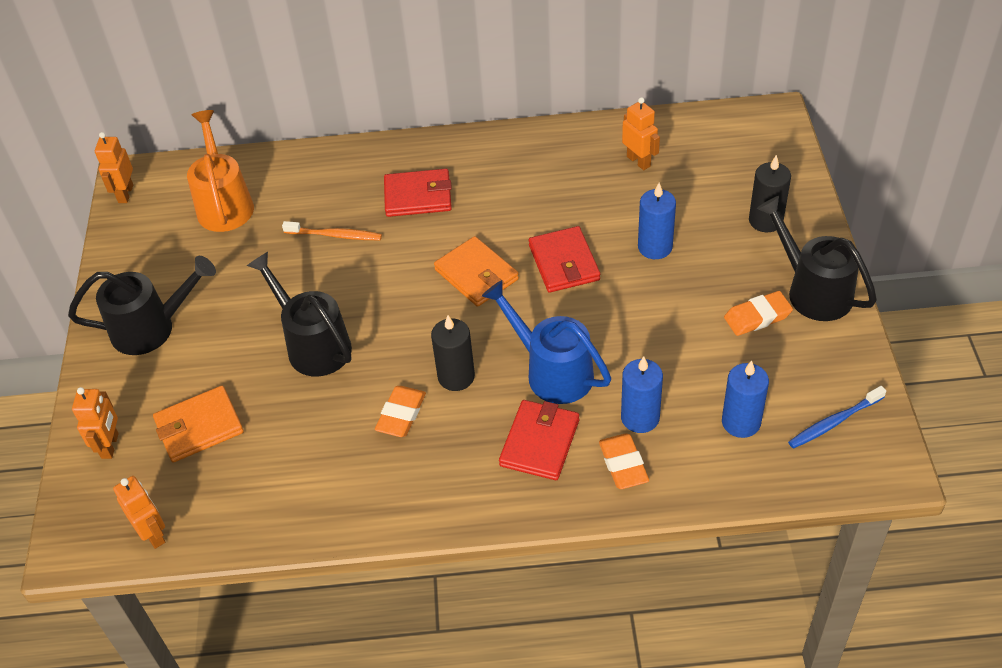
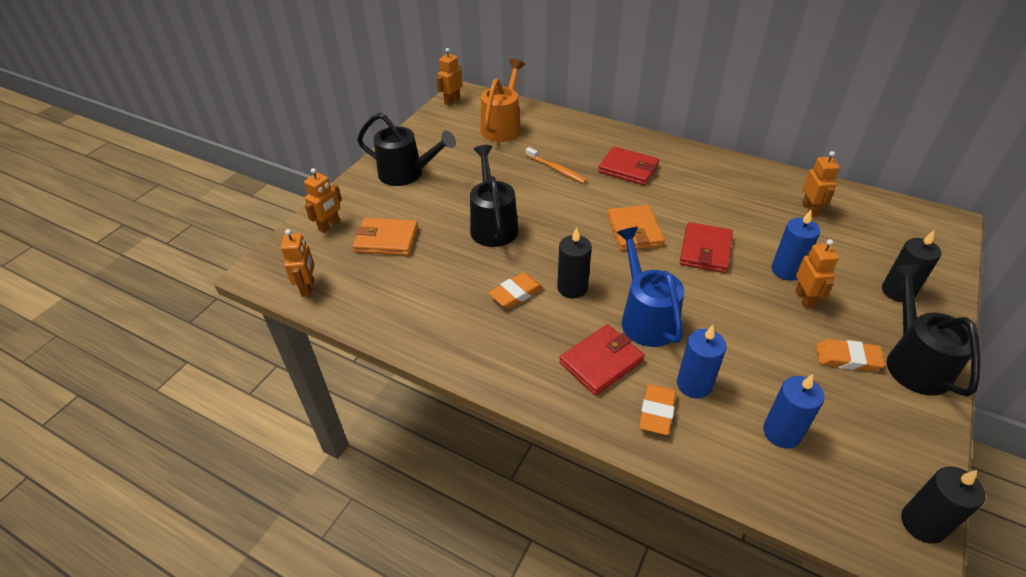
camera: 30 degrees right, 5 degrees down
blue toothbrush [788,386,886,449] -> none
none -> orange robot [795,239,839,309]
none -> black candle [901,466,986,544]

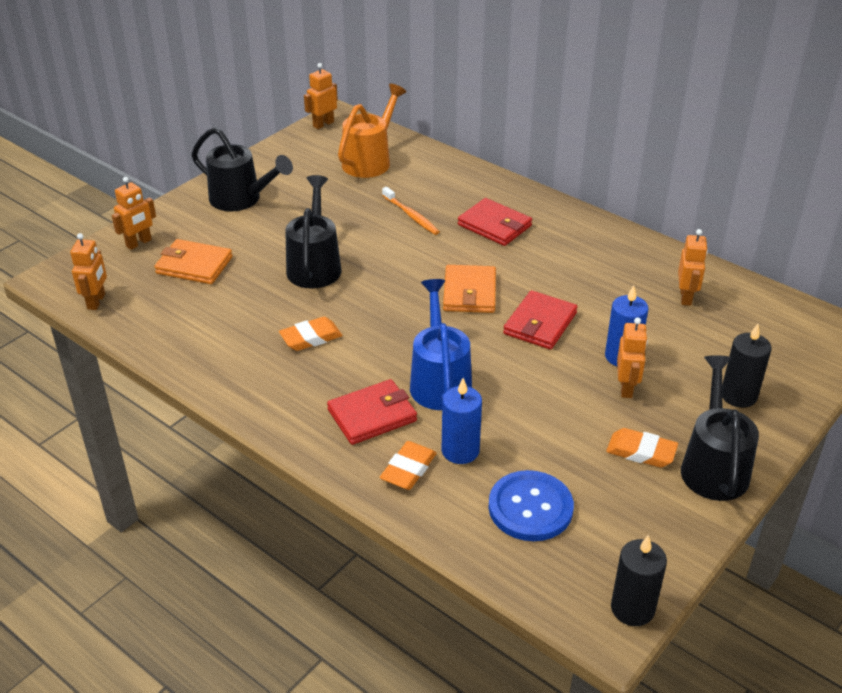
camera: 10 degrees right, 5 degrees down
black candle [557,227,592,299] -> none
blue candle [763,374,824,448] -> blue button [488,470,574,541]

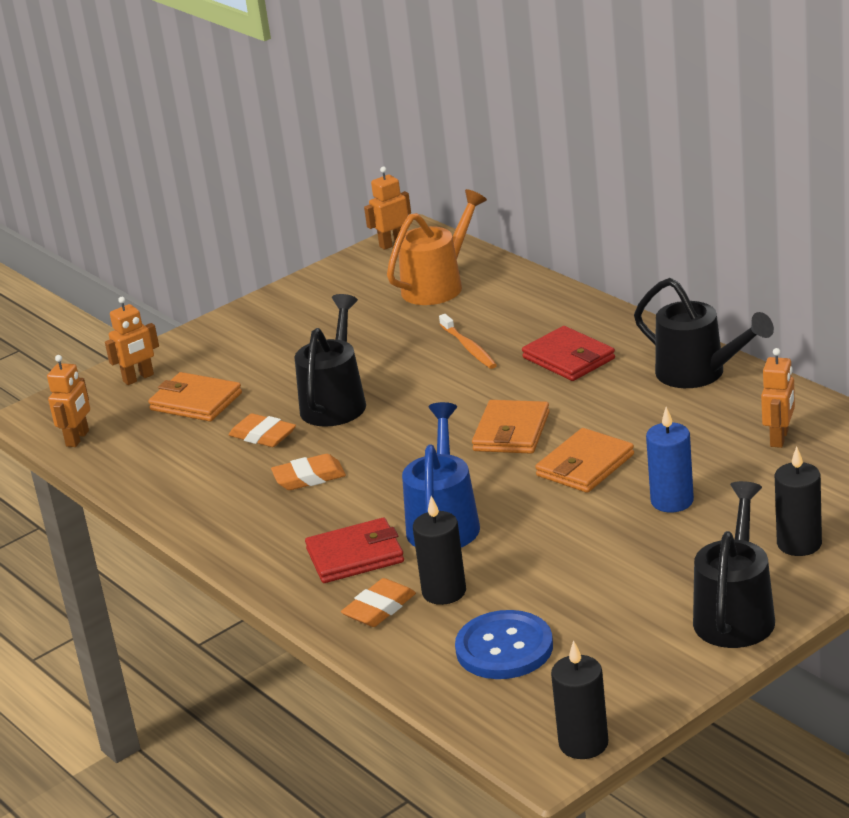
camera: 15 degrees right, 10 degrees down
black watering can [191,127,293,211] -> black watering can moved to [634,278,774,388]
blue candle [442,378,482,464] -> black candle [413,496,466,605]
red wallet [503,290,578,350] -> orange wallet [535,428,634,493]
orange eraser [606,428,678,468] -> orange eraser moved to [229,413,296,447]
orange robot [617,318,648,398] -> none

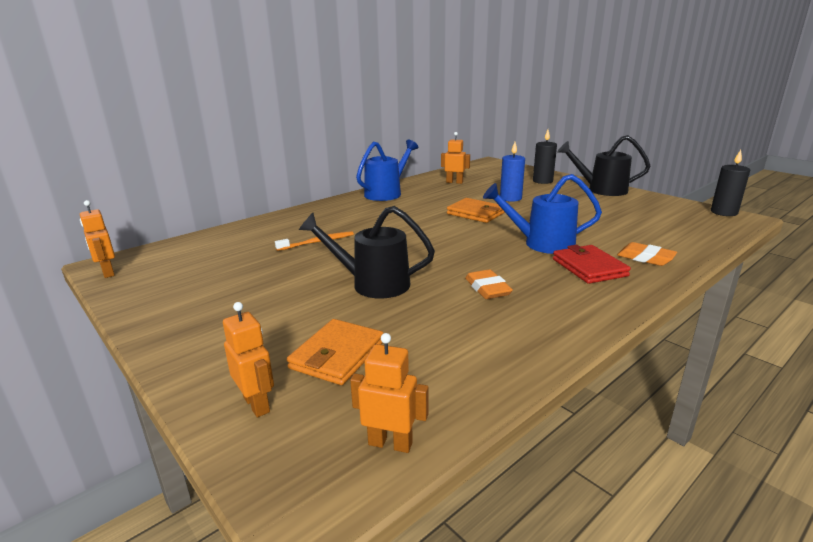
camera: 95 degrees left, 5 degrees down
orange eraser [229,413,296,447] -> none
orange watering can [387,189,487,305] -> none
black candle [413,496,466,605] -> none
blue button [455,610,553,679] -> none
orange wallet [472,400,550,454] -> none
red wallet [522,326,615,381] -> none
black watering can [634,278,774,388] -> blue watering can [356,140,418,201]

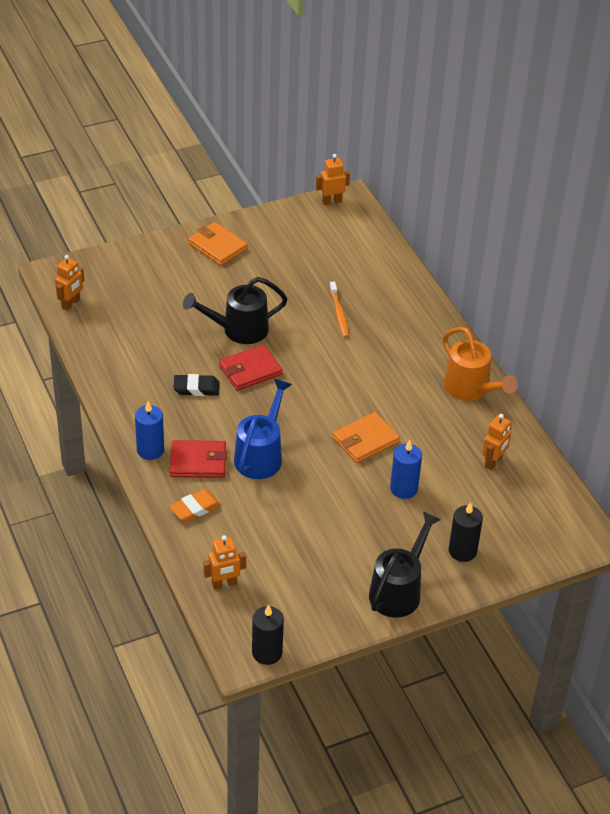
camera: 105 degrees right, 20 degrees up
orange robot [223,302,274,418] -> orange robot moved to [203,535,246,589]
orange wallet [287,319,384,385] -> orange wallet moved to [188,222,248,266]
black watering can [299,206,435,299] -> black watering can turned 135 degrees counterclockwise [183,277,287,344]
blue watering can [356,140,418,201] -> orange watering can [443,327,518,401]
orange eraser [465,269,513,299] -> black eraser [173,374,220,396]
none -> blue candle [135,401,164,460]
none -> red wallet [219,345,282,391]

